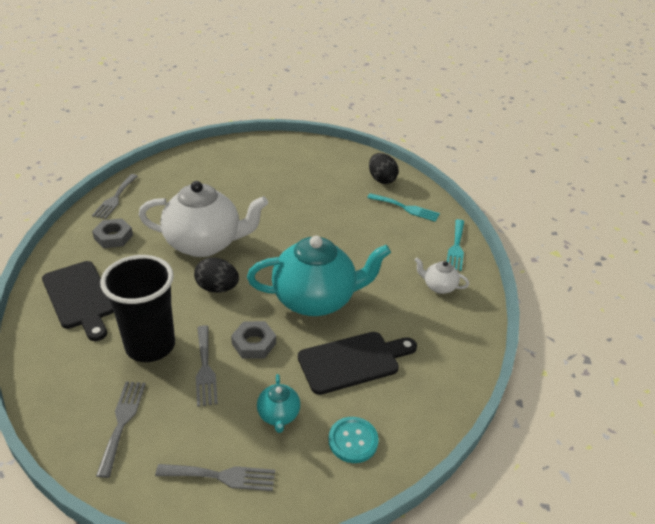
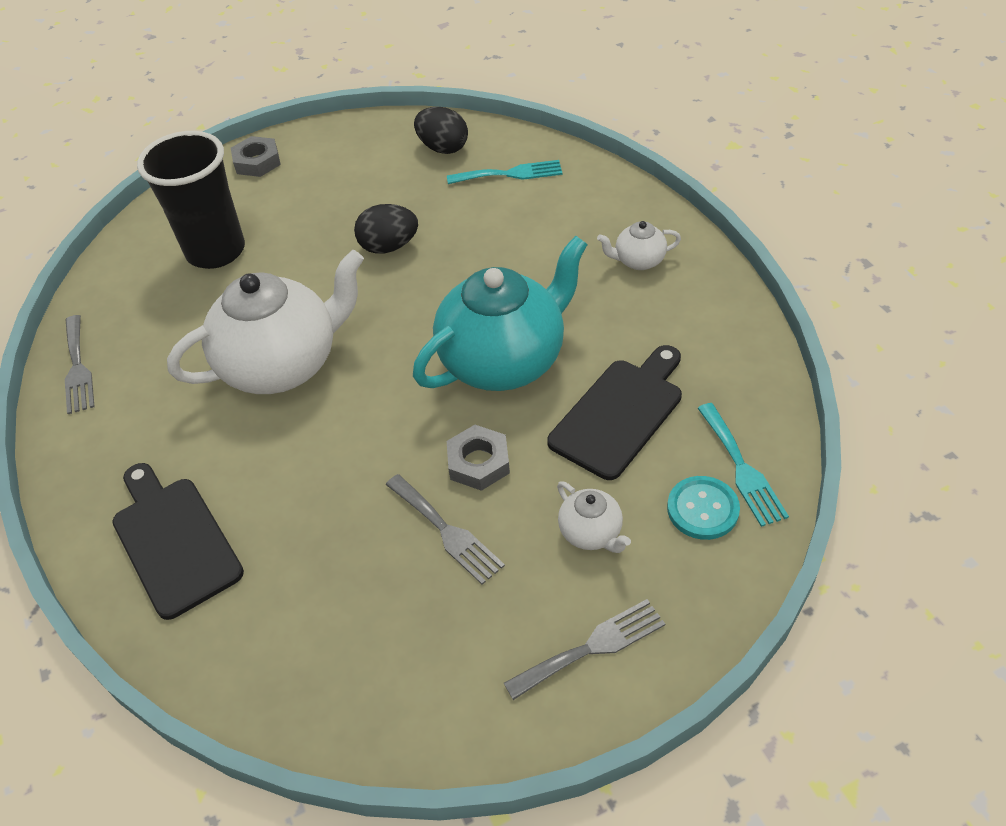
camera: 25 degrees left, 10 degrees up
black cutting board [42,261,114,341] -> black cutting board turned 150 degrees counterclockwise [112,463,244,620]
grey nut [92,218,133,248] -> grey nut moved to [231,136,281,177]
grey fork [96,381,146,478] -> none
black cup [100,255,175,362] -> black cup moved to [137,131,245,269]
black egg [194,257,239,292] -> black egg moved to [354,204,418,254]
turquoise teapot [257,374,300,433] -> white teapot [557,481,631,553]
turquoise fork [447,219,464,271] -> turquoise fork moved to [697,403,789,527]

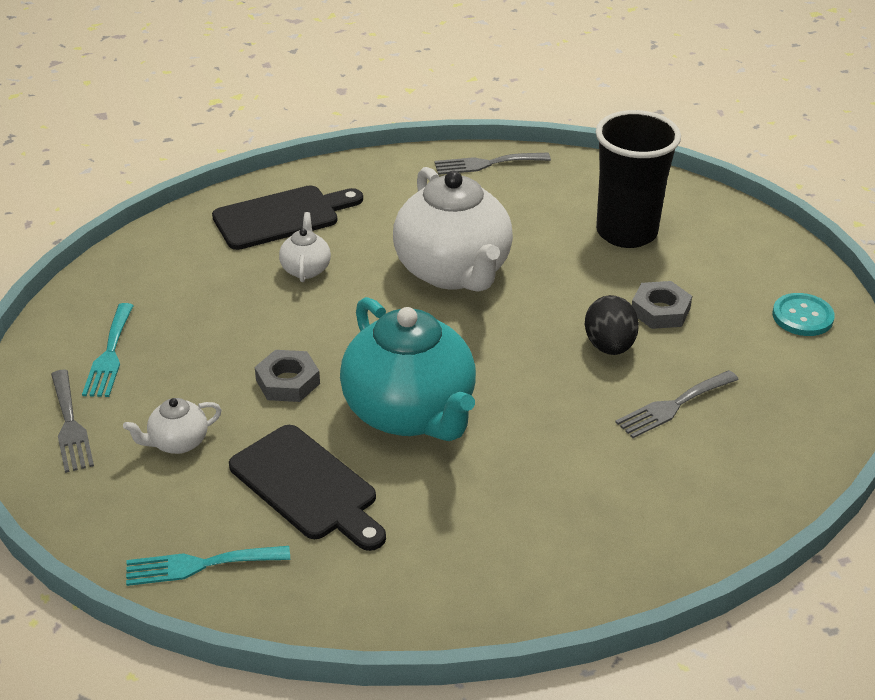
camera: 95 degrees right, 10 degrees down
grey nut [231,136,281,177] -> grey nut moved to [632,281,692,329]
grey fork [386,474,505,585] -> grey fork moved to [615,370,739,438]
black egg [414,107,468,154] -> none
turquoise fork [447,160,562,184] -> turquoise fork moved to [82,303,134,397]
white teapot [597,221,681,270] -> white teapot moved to [279,212,331,282]
turquoise button [667,476,740,540] -> turquoise button moved to [772,293,835,336]

